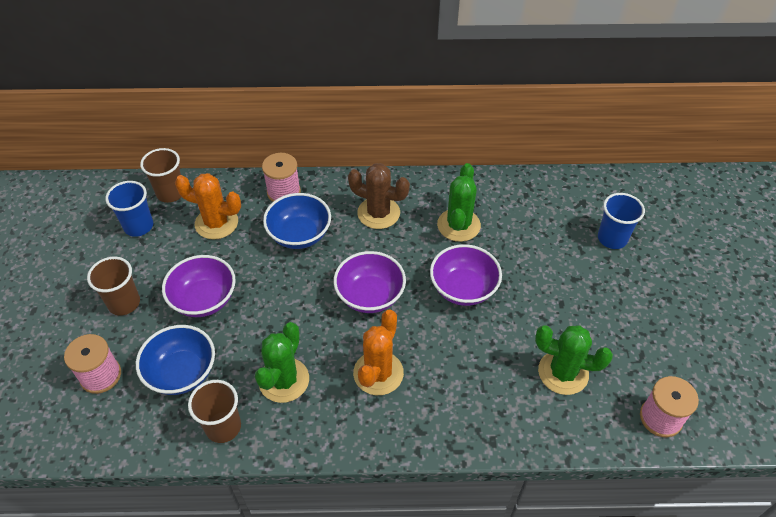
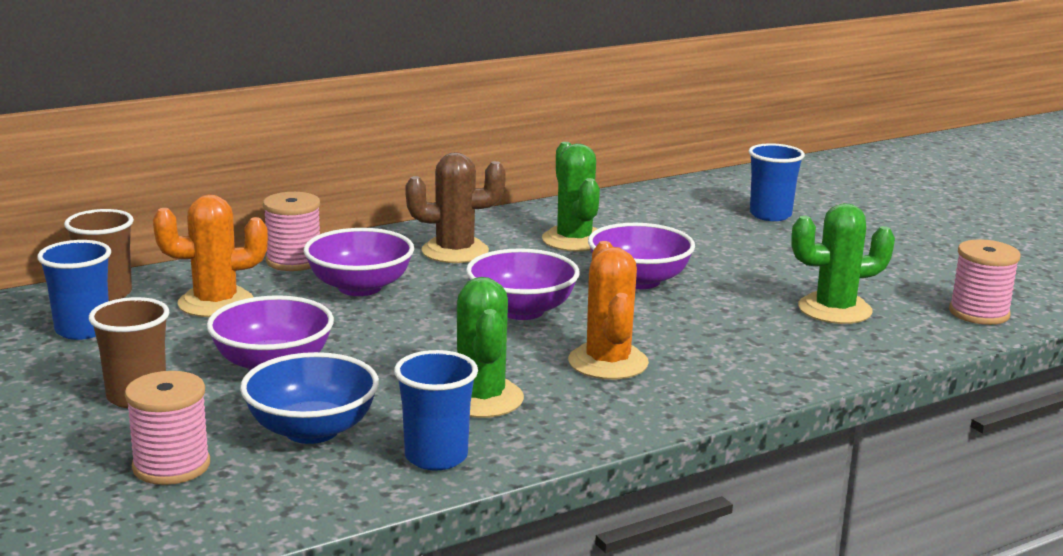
camera: 30 degrees left, 30 degrees down
brown cup [188,380,241,443] -> blue cup [394,350,478,471]
blue bowl [263,193,331,249] -> purple bowl [304,228,414,296]

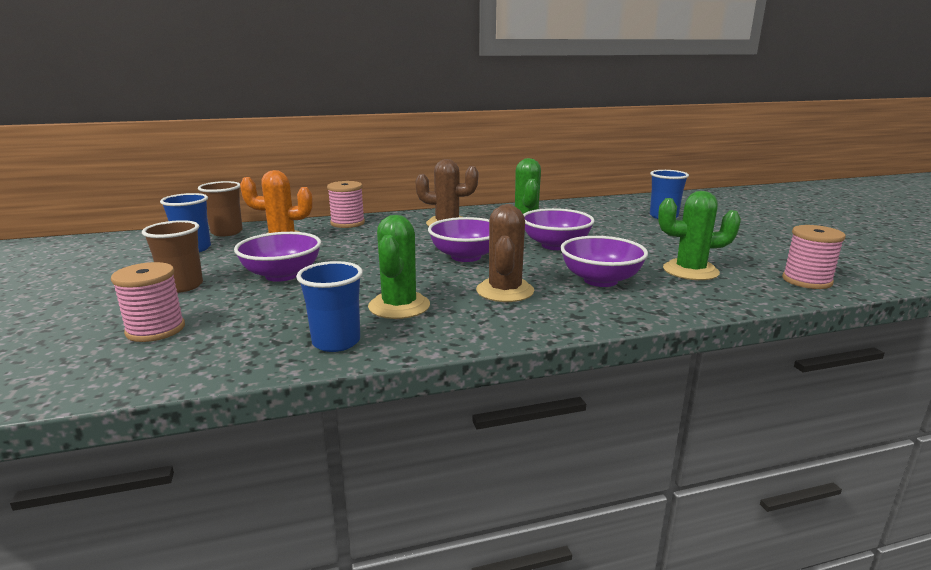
camera: 15 degrees right, 0 degrees up
blue bowl [240,352,379,444] -> none
purple bowl [304,228,414,296] -> purple bowl moved to [560,236,648,287]
orange cactus [568,241,649,380] -> brown cactus [476,204,534,302]

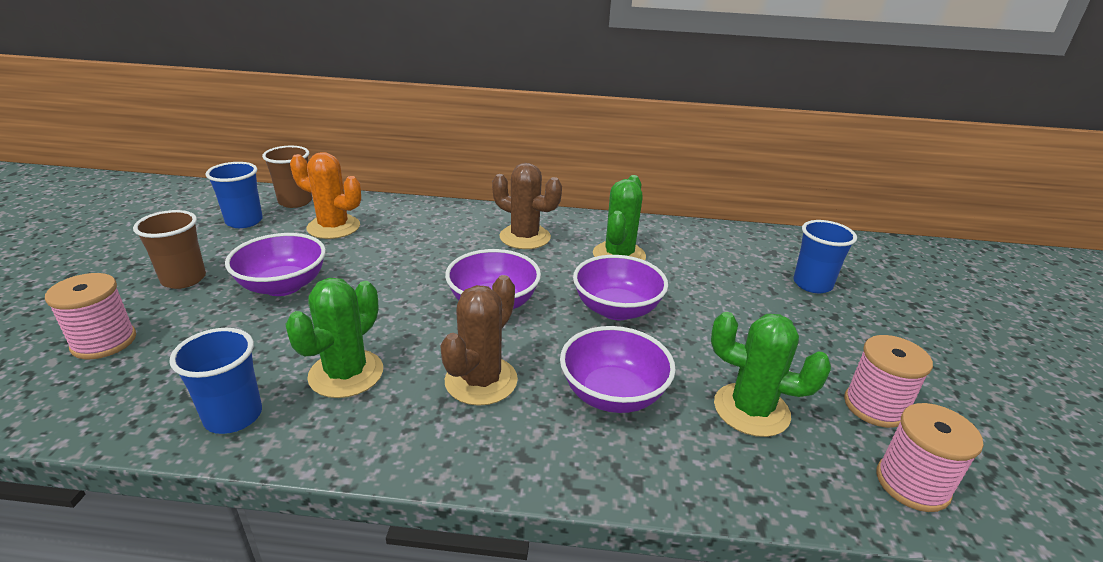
camera: 20 degrees right, 10 degrees up
pink spool [327,181,365,228] -> pink spool moved to [844,335,933,428]

